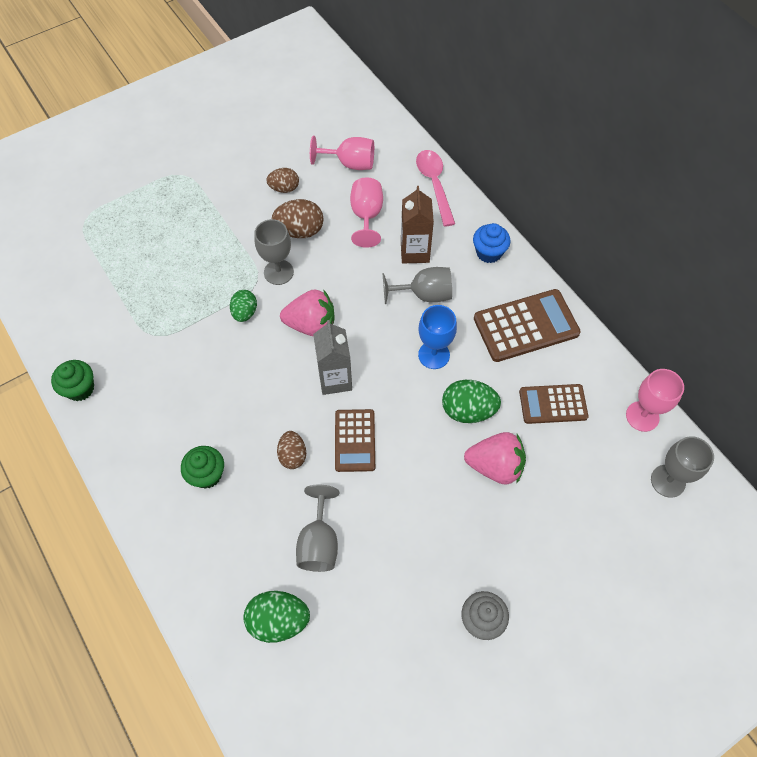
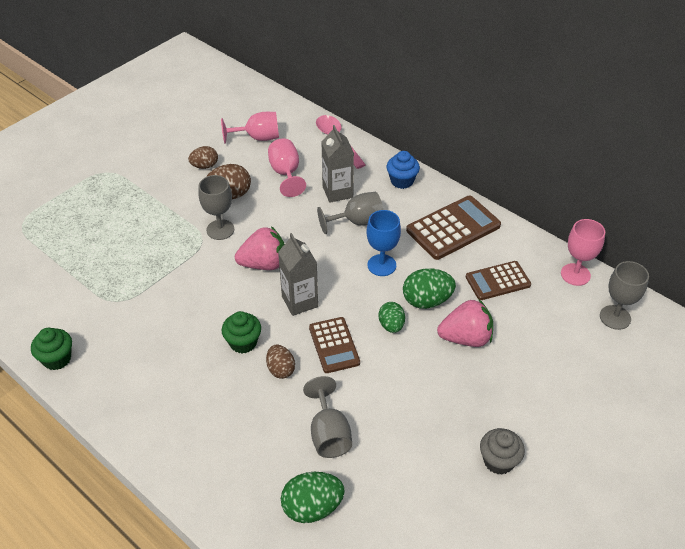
camera: 15 degrees left, 15 degrees down
green cupcake [181,446,224,489] -> green cupcake moved to [222,311,261,354]
green egg [230,290,257,322] -> green egg moved to [379,302,405,333]
brown carton [401,186,434,263] -> grey carton [322,125,354,203]

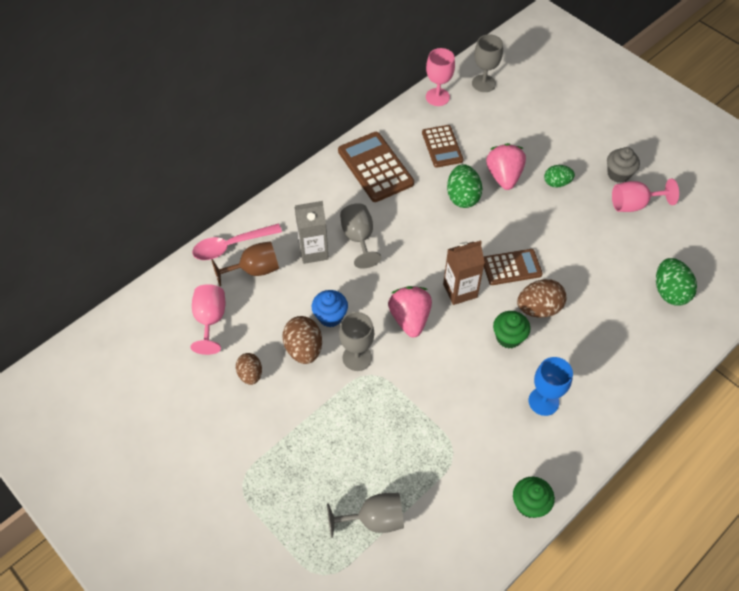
camera: 85 degrees left, 10 degrees up
brown egg [266,344,295,379] -> brown egg [517,279,566,317], size x1.53
pink goblet [268,139,306,197] -> pink goblet moved to [612,179,679,212]
grey carton [278,233,318,316] -> brown carton [443,241,485,305]
grey goblet [303,376,352,458] -> grey goblet moved to [327,493,404,538]
blue goblet [367,210,401,276] -> blue goblet moved to [529,357,573,416]
green egg [379,302,405,333] -> green egg moved to [544,165,575,188]
blue cupcake [387,151,420,189] -> blue cupcake moved to [312,290,348,327]
none -> brown goblet [211,241,279,286]

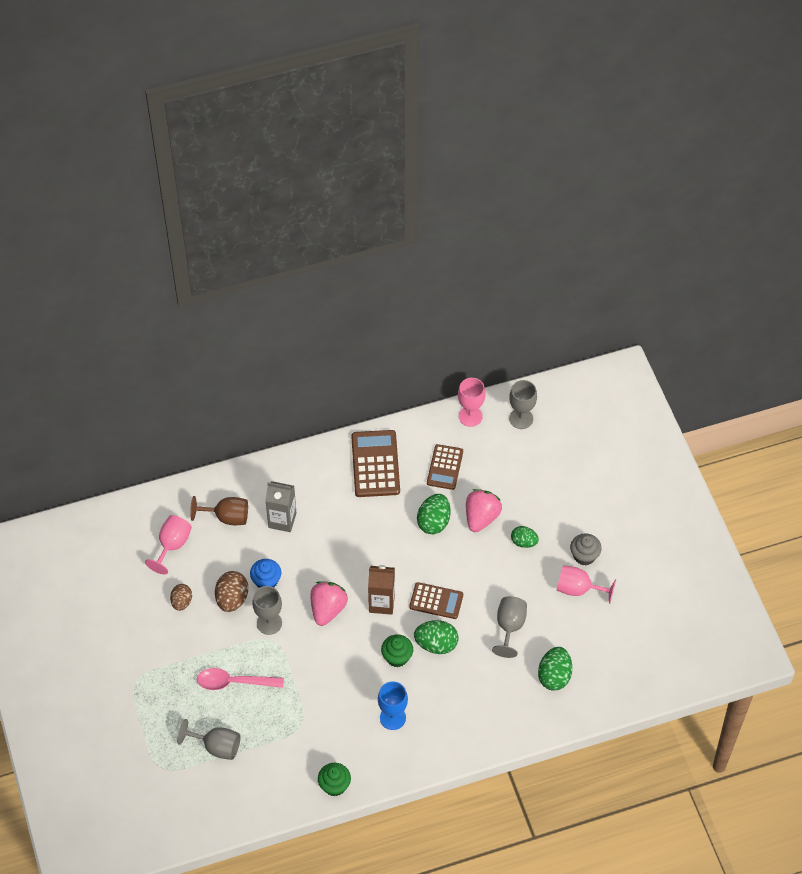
camera: 25 degrees right, 0 degrees up
pink spoon [192,224,282,260] -> pink spoon moved to [197,668,284,690]
grey goblet [340,203,381,269] -> grey goblet moved to [492,596,527,658]
brown egg [517,279,566,317] -> green egg [414,620,458,654]

